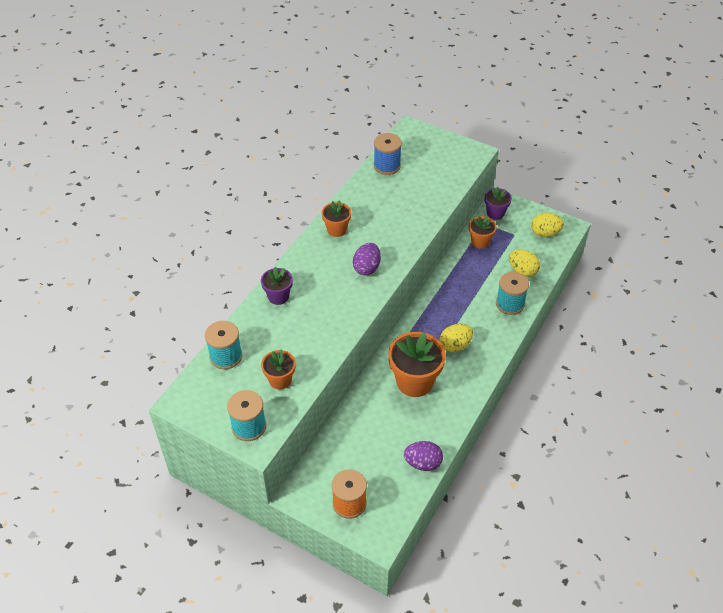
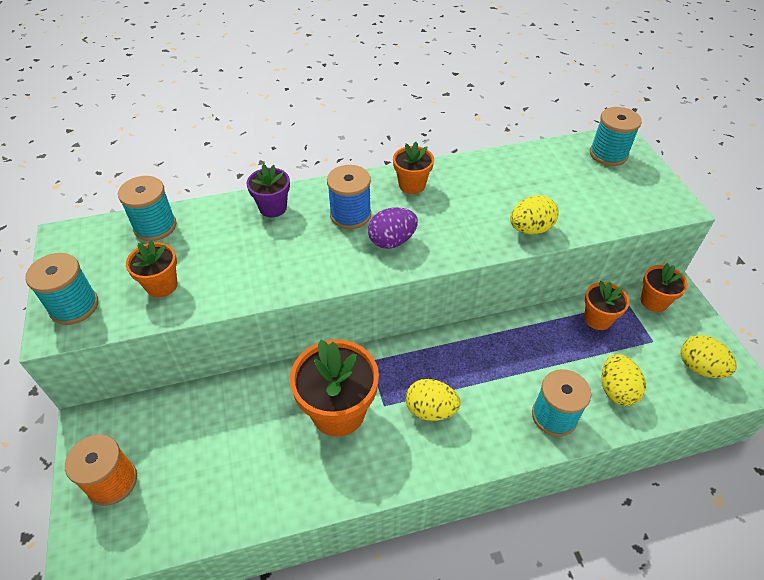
camera: 45 degrees right, 0 degrees up
blue spool [374,133,402,175] -> blue spool moved to [327,165,371,229]
purple egg [404,441,443,471] -> none
purple flower pot [485,187,512,220] -> orange flower pot [641,263,688,312]
none -> yellow egg [510,195,559,234]
none -> turquoise spool [590,107,642,166]

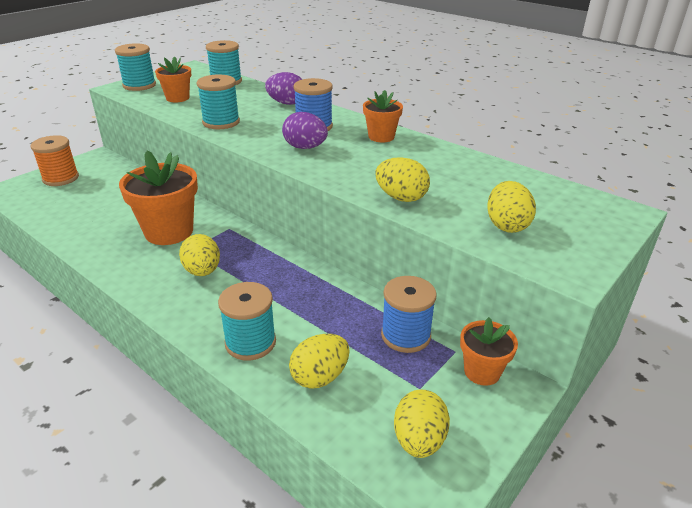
camera: 55 degrees right, 15 degrees down
purple flower pot [246,164,290,217] -> purple egg [265,72,303,105]
orange flower pot [584,281,629,330] -> blue spool [381,276,437,353]
turquoise spool [590,107,642,166] -> turquoise spool moved to [197,74,240,129]
none -> yellow egg [487,181,536,233]

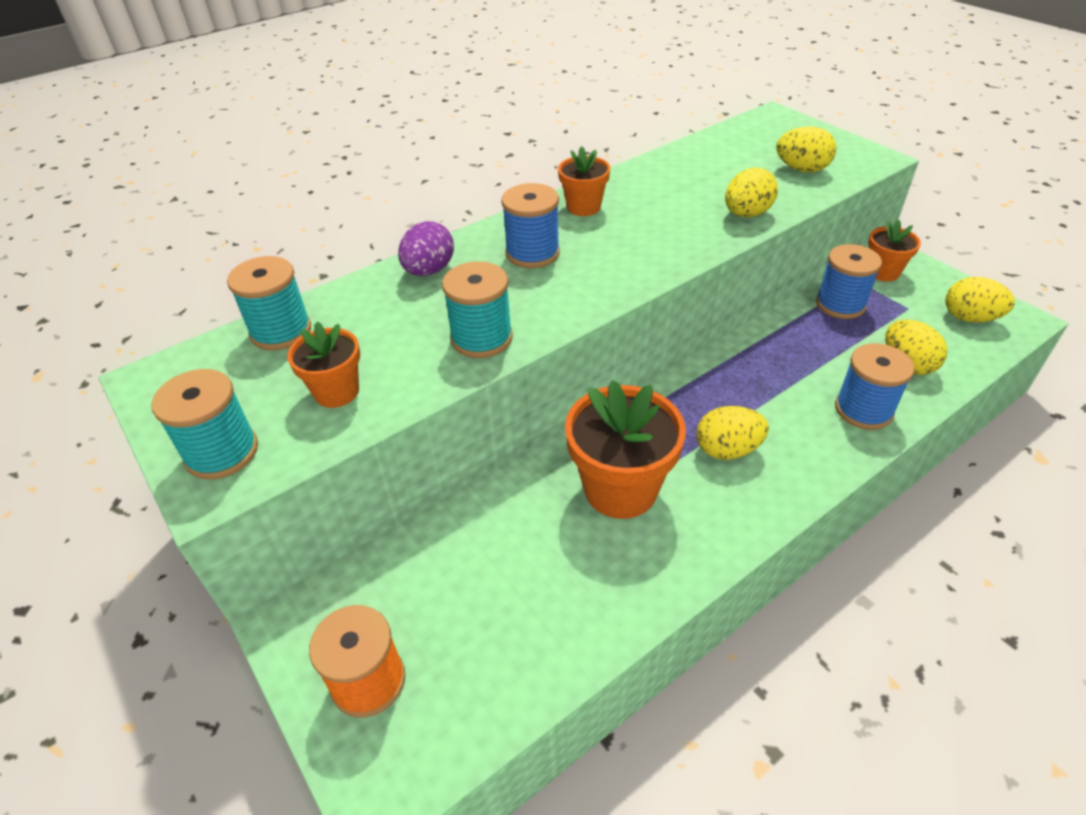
camera: 75 degrees left, 10 degrees up
turquoise spool [218,282,276,360] -> blue spool [835,343,914,430]
purple egg [282,112,328,149] -> none

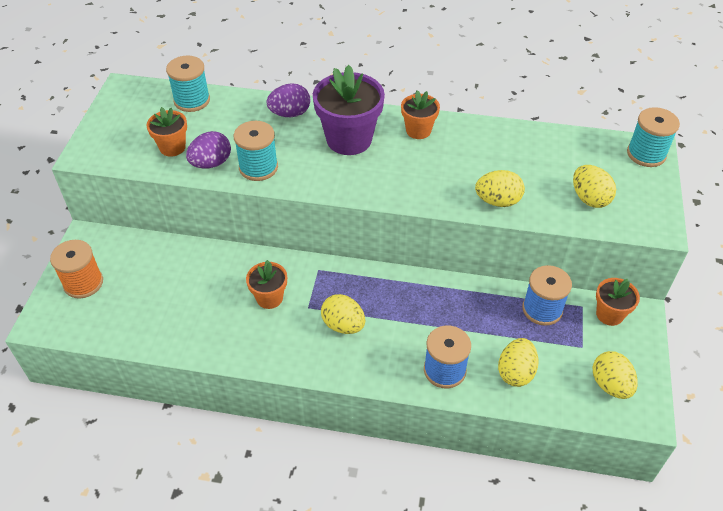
camera: 45 degrees right, 5 degrees up
turquoise spool [151,369,258,480] -> turquoise spool moved to [627,107,680,167]
blue spool [501,183,560,268] -> purple flower pot [313,65,385,155]
orange flower pot [565,380,686,519] -> orange flower pot [246,260,287,309], size x0.56
none -> purple egg [186,131,231,169]

